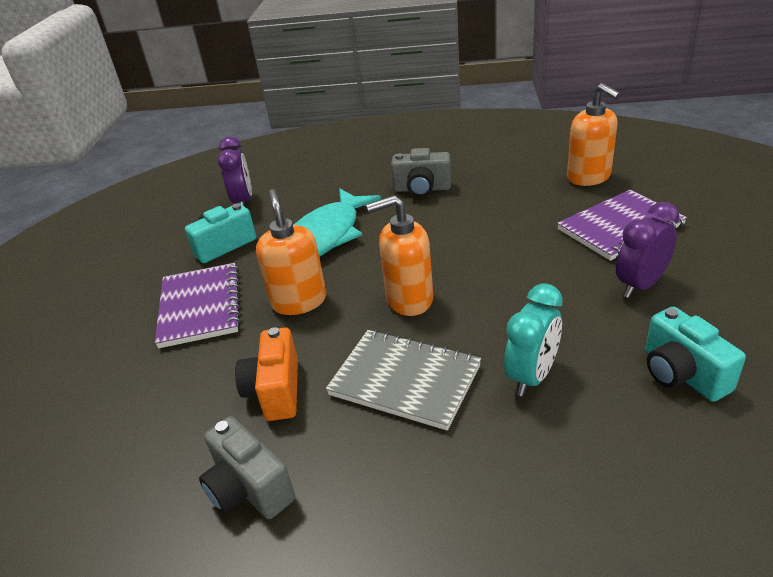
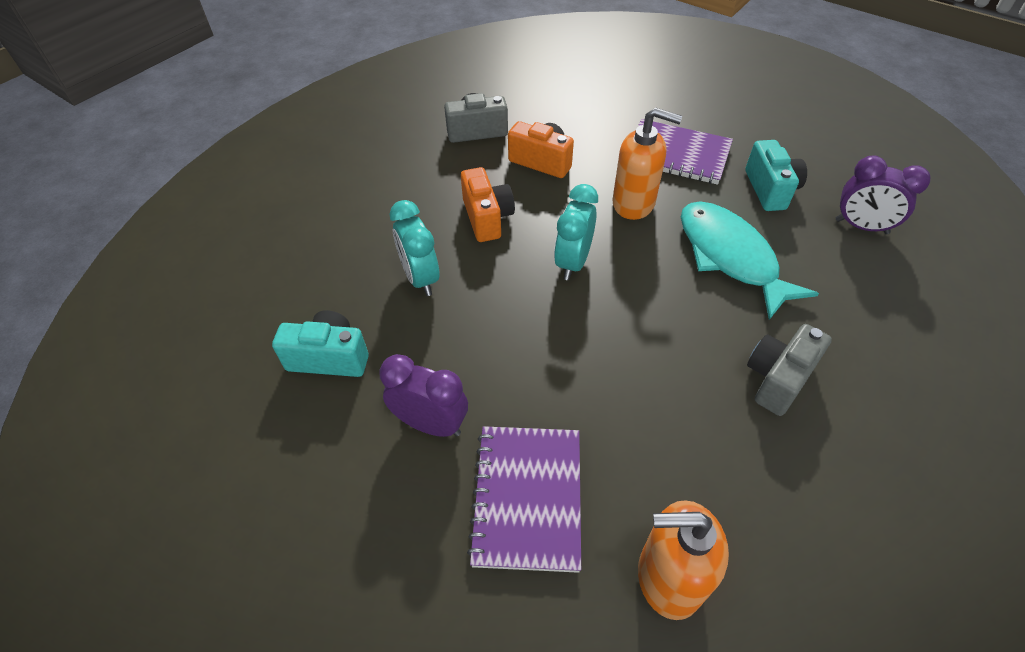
camera: 120 degrees right, 15 degrees up
grey notebook [326,330,481,431] -> orange camera [461,167,515,242]
orange soap dispenser [366,195,433,316] -> turquoise clock [554,184,598,280]
purple clock [616,202,680,298] -> purple clock turned 60 degrees counterclockwise [379,354,468,437]

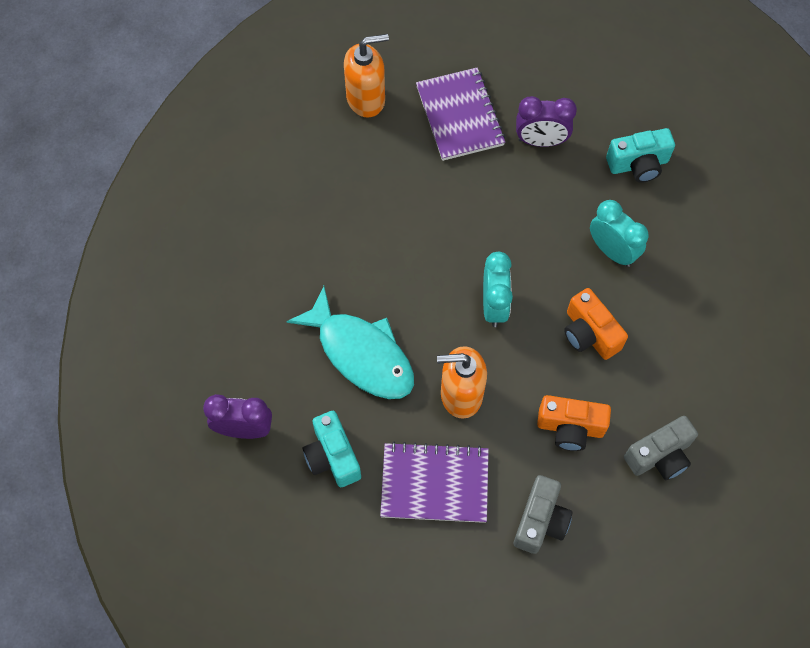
camera: 160 degrees right, 15 degrees up
grey camera [747,324,832,416] -> grey camera moved to [514,475,572,554]

